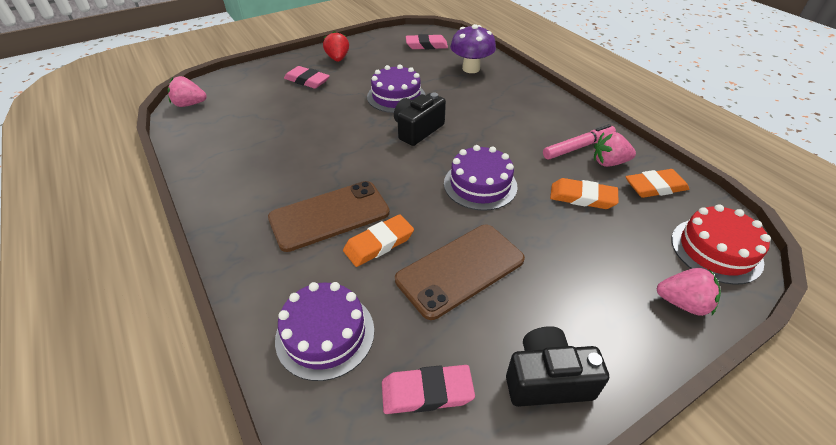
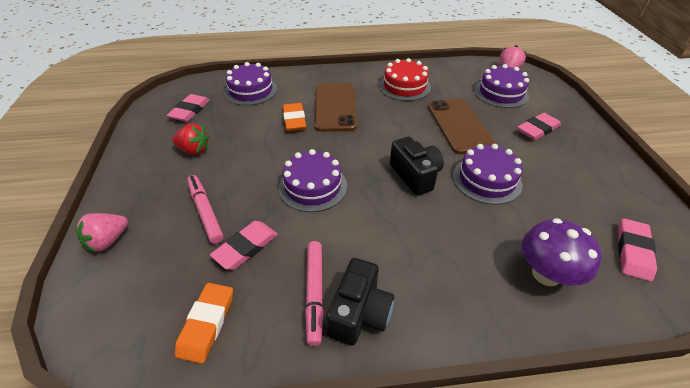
camera: 115 degrees right, 0 degrees up
red strawberry [323,31,349,62] -> red strawberry moved to [172,123,209,155]
brown phone [395,225,525,320] -> brown phone moved to [428,99,496,154]
black camera [506,326,609,407] -> black camera moved to [326,258,394,346]
orange eraser [550,178,619,209] -> pink eraser [210,221,278,270]
pink strawberry [594,132,636,167] -> none
red cake [671,204,771,285] -> red cake moved to [379,58,431,101]
none -> pink marker [187,175,224,244]
none -> purple cake [474,64,529,108]

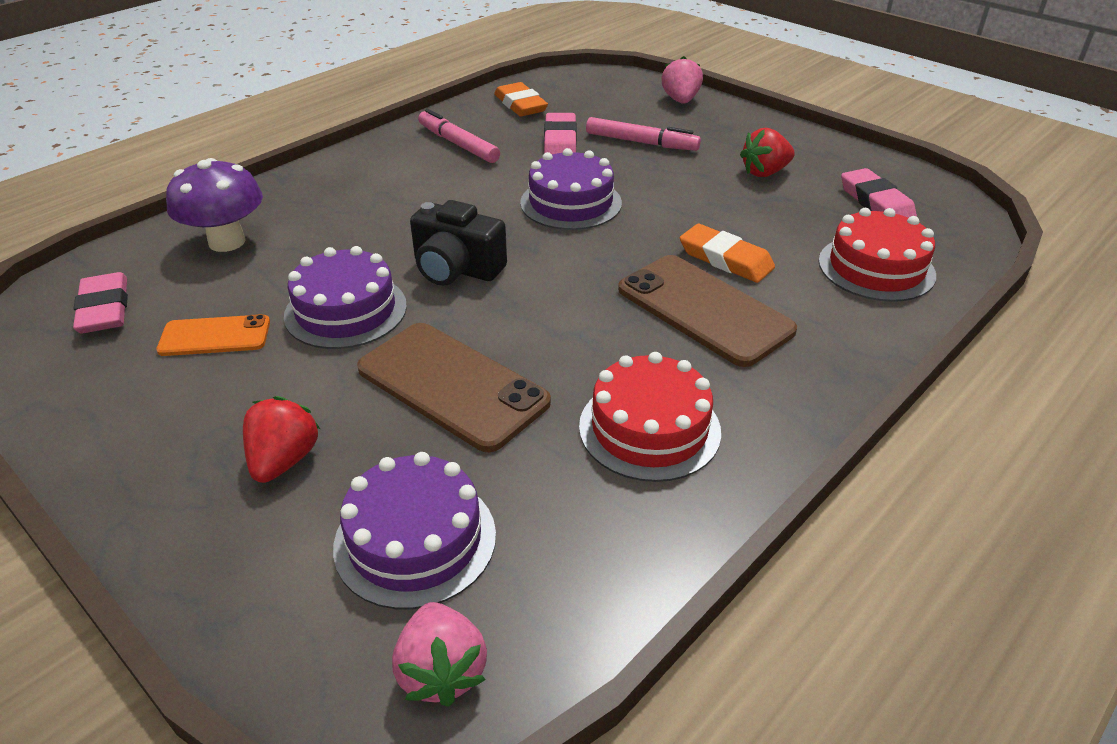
camera: 140 degrees right, 5 degrees down
purple cake [224,62,277,106] -> red cake [819,208,936,302]
black camera [326,258,394,346] -> none
pink eraser [517,113,561,140] -> red strawberry [243,396,320,483]
none -> orange phone [156,314,270,356]

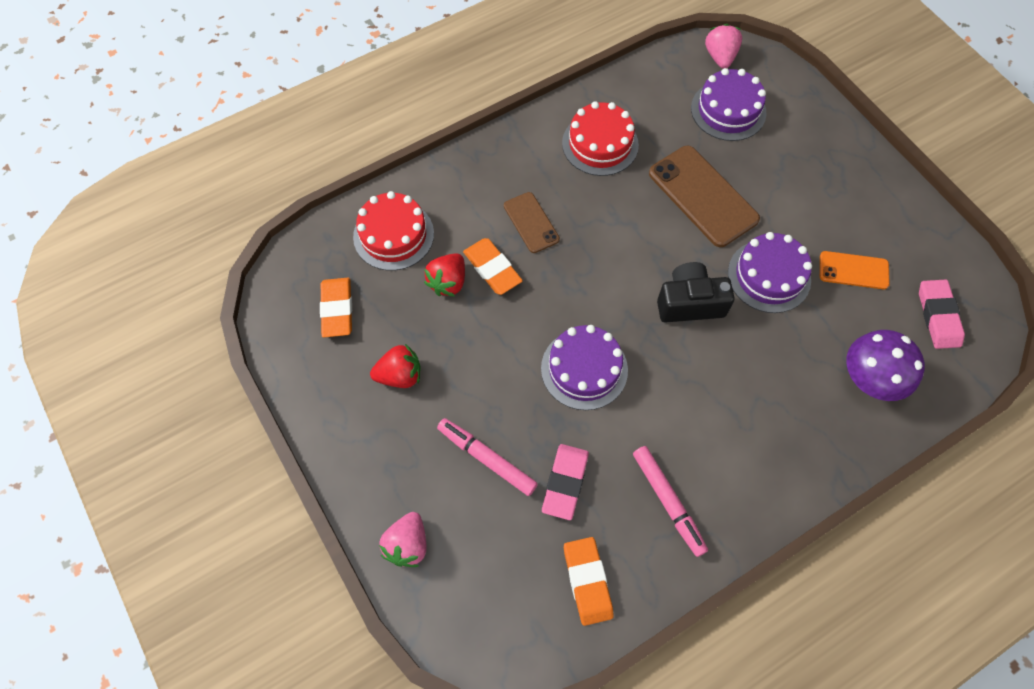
camera: 165 degrees left, 25 degrees up
red strawberry [243,396,320,483] -> red strawberry moved to [424,253,465,297]
black camera [410,200,507,286] -> black camera turned 45 degrees counterclockwise [657,262,735,323]
brown phone [618,255,797,367] -> brown phone [504,192,560,253], size x0.57
pink eraser [841,168,917,218] -> orange eraser [320,278,352,337]

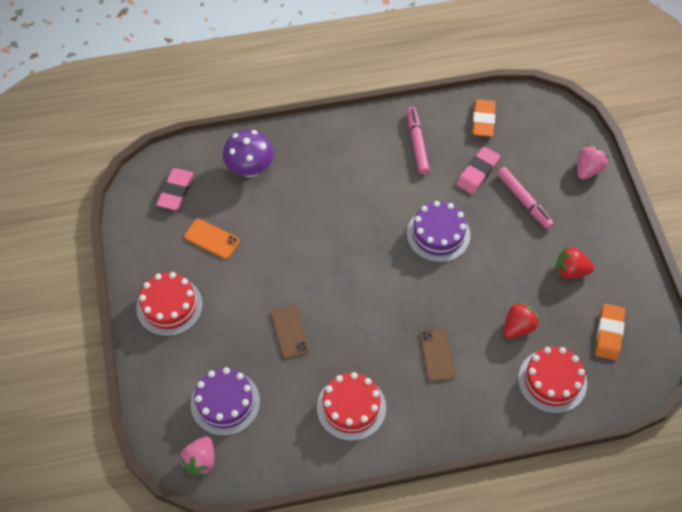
camera: 160 degrees left, 5 degrees down
orange eraser [463,238,523,295] -> none
brown phone [649,146,760,247] -> brown phone [271,305,309,359], size x0.57
black camera [657,262,735,323] -> none
purple cake [728,232,812,313] -> none
none -> red cake [136,272,203,336]

